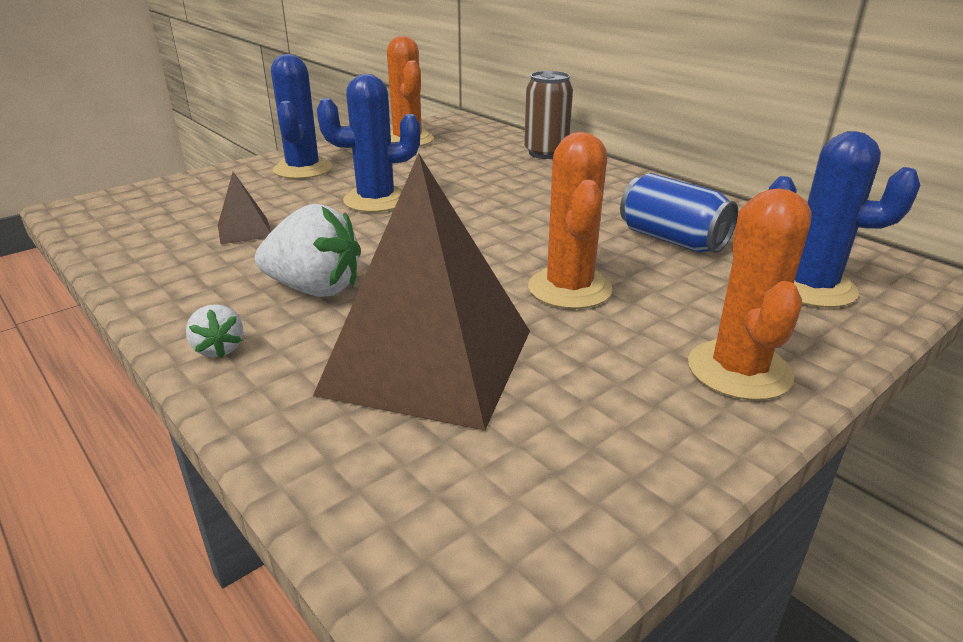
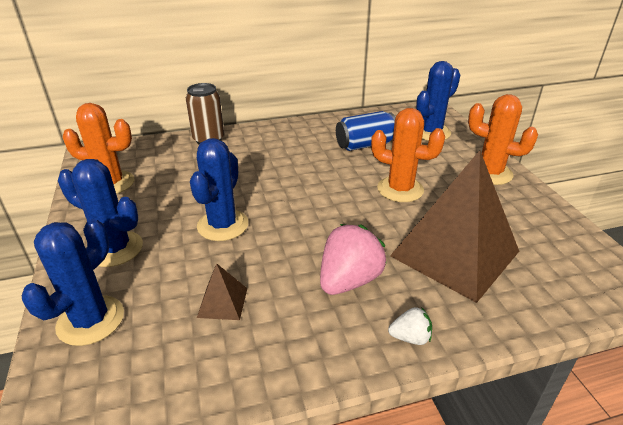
camera: 65 degrees left, 5 degrees up
white strawberry [255,204,361,297] -> pink strawberry [320,224,387,295]
none -> blue cactus [22,219,124,346]

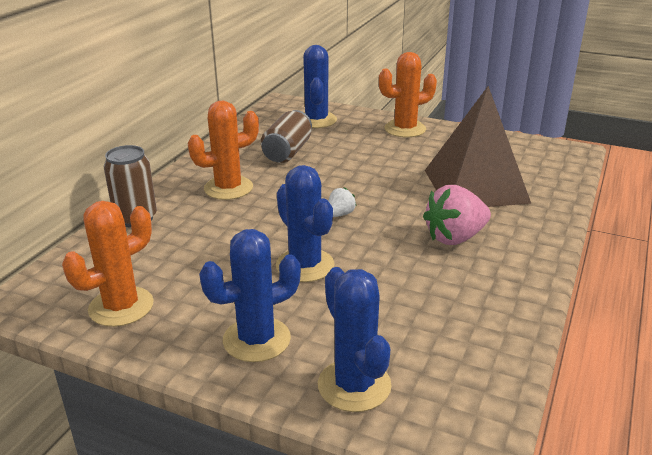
camera: 50 degrees left, 5 degrees down
brown pyramid [197,263,247,320] -> none
pink strawberry [320,224,387,295] -> pink strawberry turned 105 degrees counterclockwise [423,185,491,245]
blue can [336,111,396,151] -> brown can [261,110,312,163]
orange cactus [371,108,445,202] -> orange cactus moved to [188,101,259,200]
white strawberry [388,307,432,345] -> white strawberry moved to [328,187,357,217]

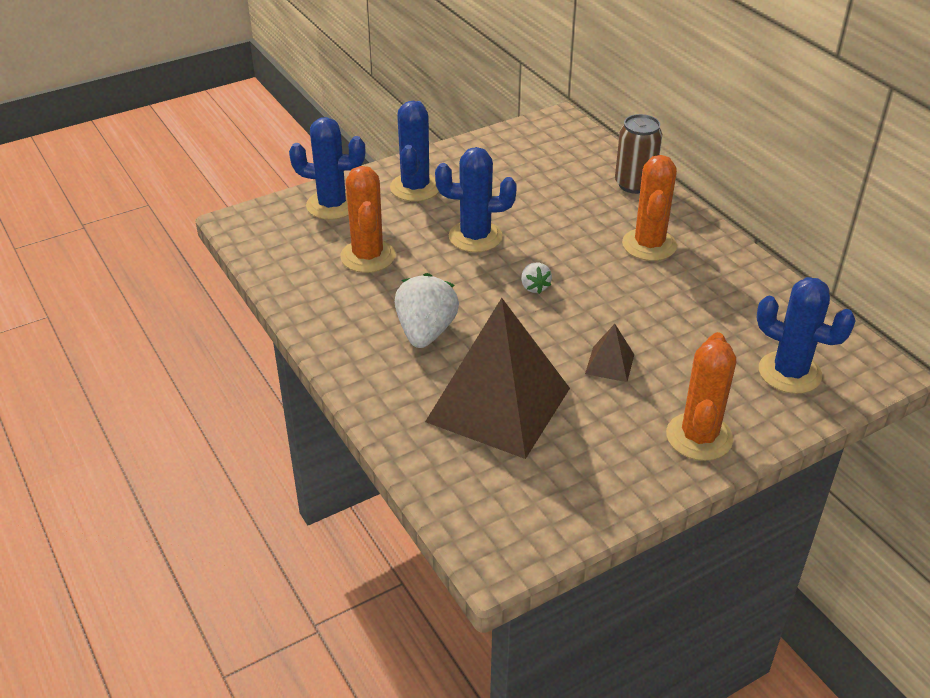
camera: 125 degrees right, 10 degrees up
orange cactus [62,201,154,327] -> orange cactus moved to [340,166,395,273]
brown can [261,110,312,163] -> none
pink strawberry [423,185,491,245] -> white strawberry [395,273,459,348]
none -> brown pyramid [585,324,634,382]

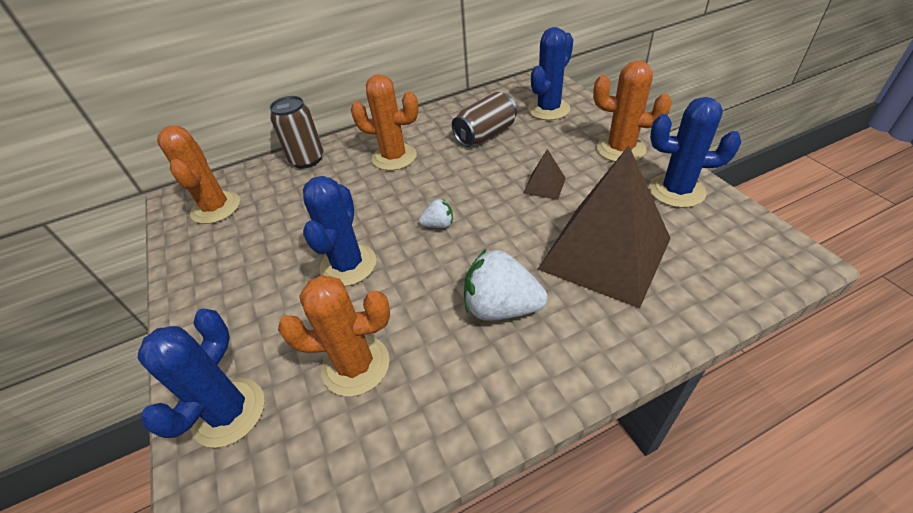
camera: 80 degrees left, 5 degrees up
blue cactus [390,100,439,201] -> blue cactus moved to [649,97,741,208]
none -> orange cactus [157,126,240,224]
none -> brown can [452,92,517,147]

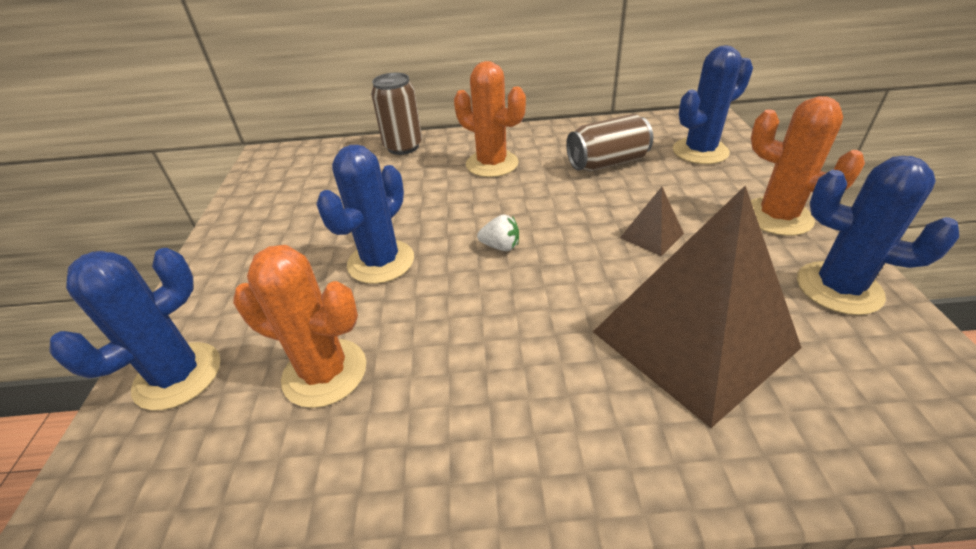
camera: 20 degrees right, 5 degrees down
orange cactus [157,126,240,224] -> none
white strawberry [464,248,548,321] -> none

